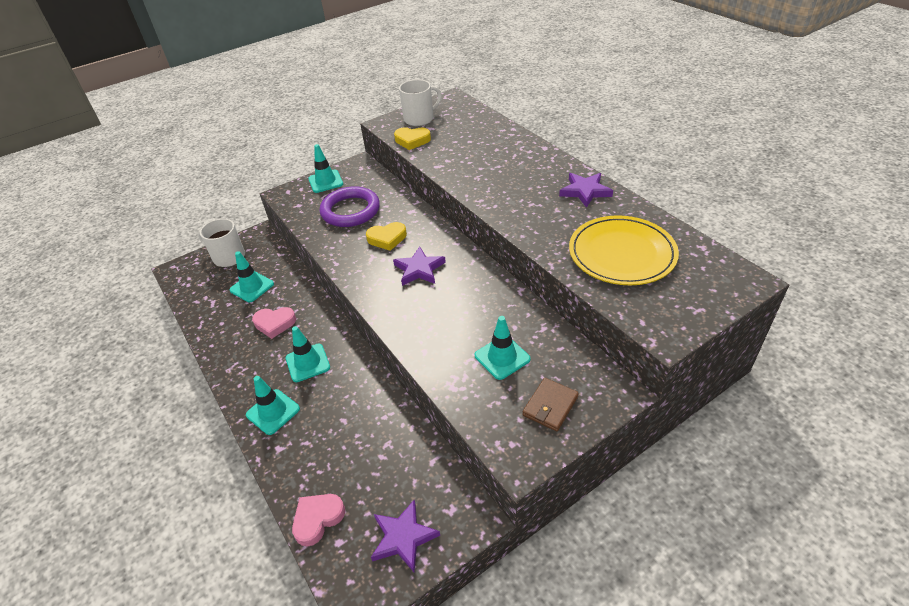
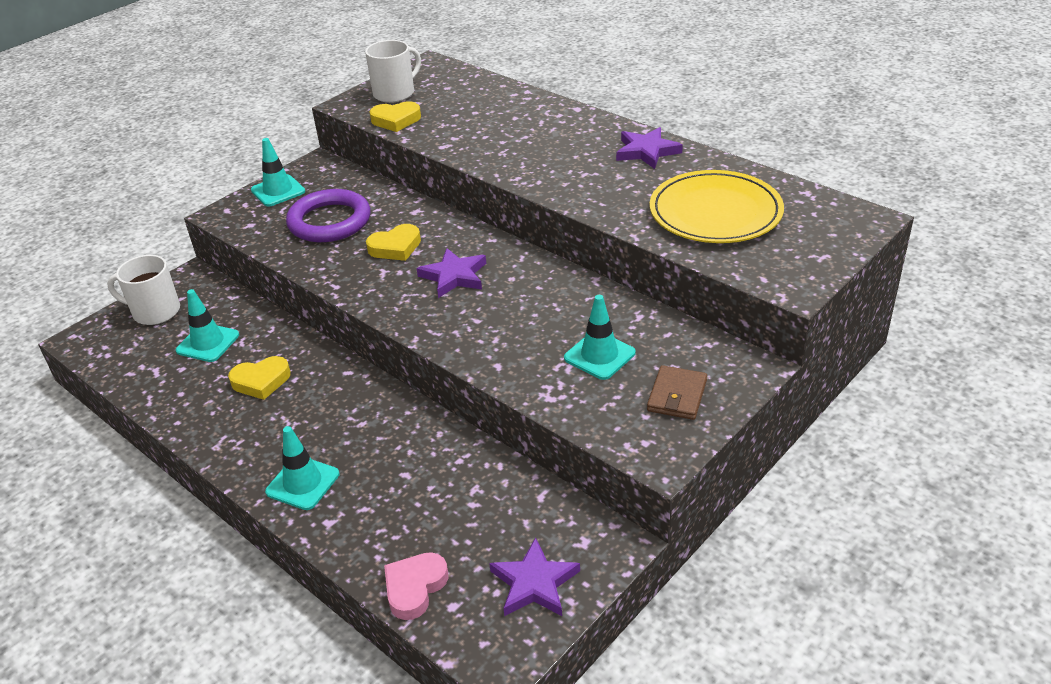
camera: 15 degrees left, 5 degrees down
pink heart [252,307,296,339] -> yellow heart [228,356,291,400]
turquoise traffic cone [286,326,330,382] -> none

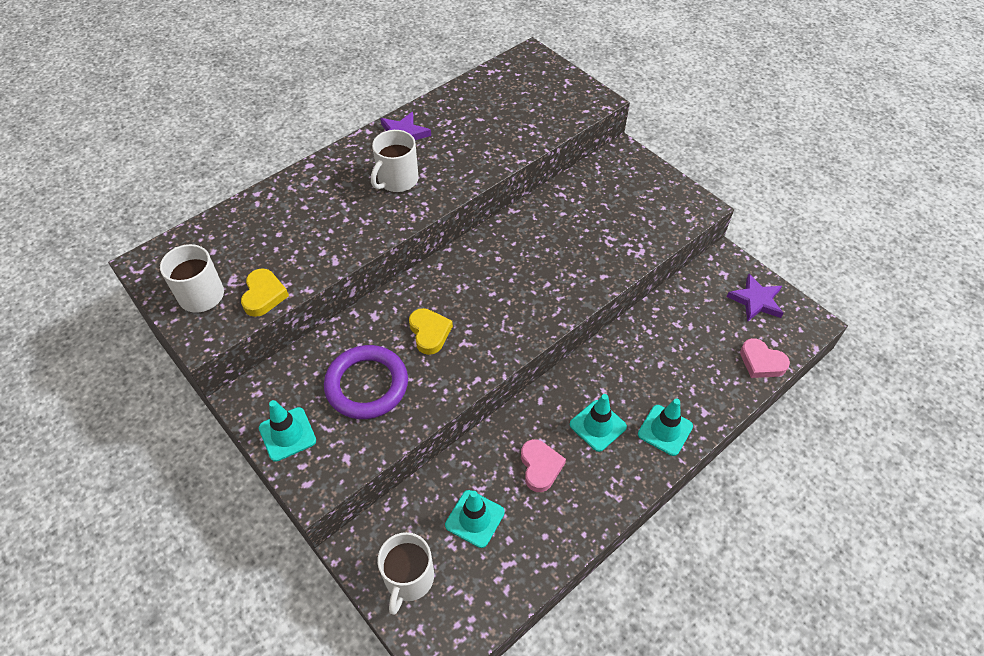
camera: 85 degrees left, 15 degrees up
yellow heart [228,356,291,400] -> pink heart [521,439,566,492]
purple star [417,248,486,298] -> none
turquoise traffic cone [564,295,635,380] -> turquoise traffic cone moved to [570,394,627,452]
brown wallet [647,365,707,420] -> none
yellow plate [650,170,784,243] -> none
none -> white mug [371,130,419,192]

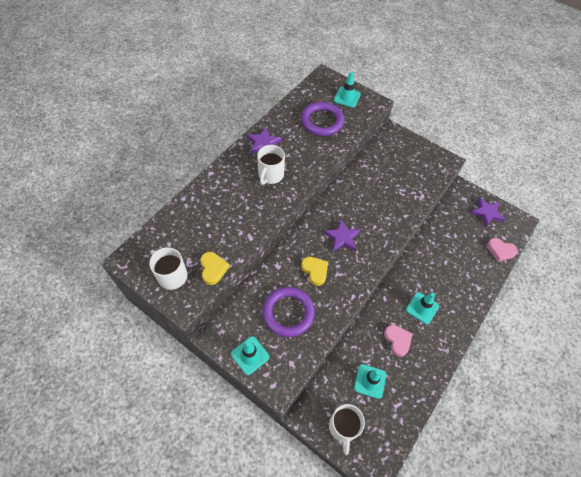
camera: 15 degrees left, 5 degrees up
turquoise traffic cone [638,399,693,456] -> turquoise traffic cone moved to [334,72,361,108]
none -> purple ring [301,102,344,136]
none -> purple star [324,220,360,251]

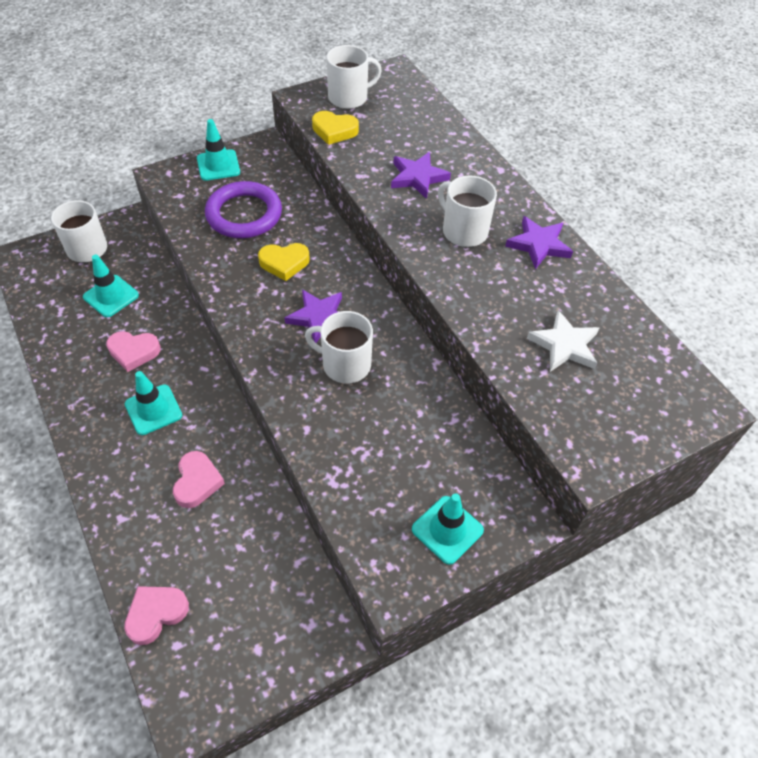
camera: 115 degrees right, 5 degrees down
purple ring [301,102,344,136] -> white star [527,310,599,372]
turquoise traffic cone [334,72,361,108] -> turquoise traffic cone moved to [412,493,484,565]
purple star [470,197,505,227] -> purple star moved to [391,152,451,199]
none -> pink heart [173,451,225,508]
none -> white mug [305,311,373,383]

